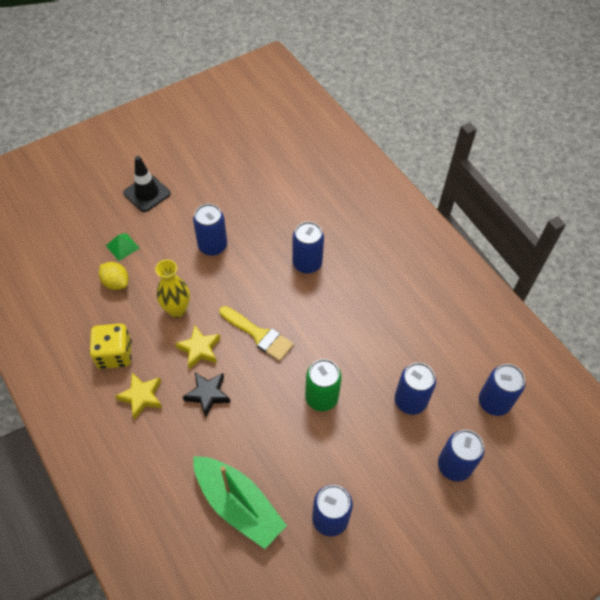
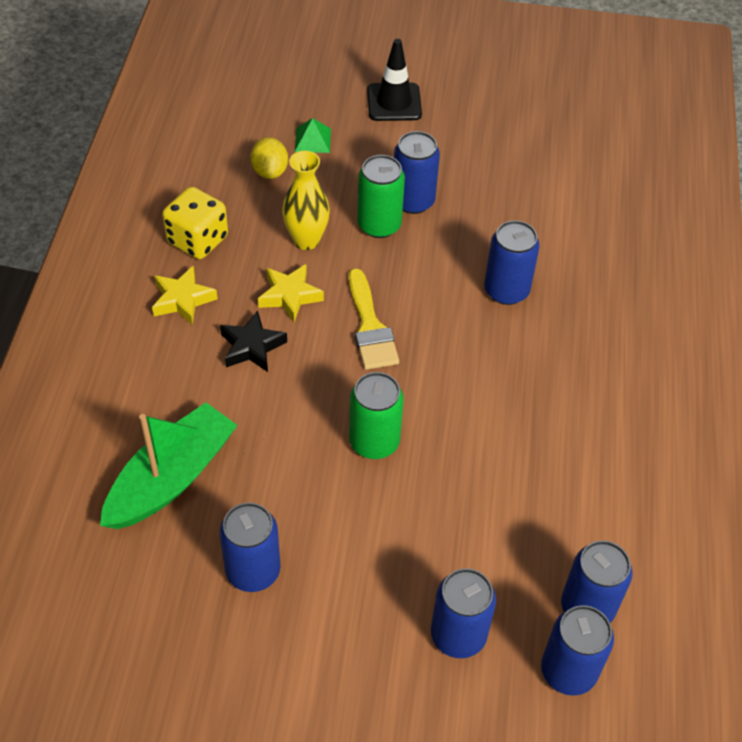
camera: 40 degrees right, 5 degrees down
green boat [193,456,287,549] -> green boat turned 135 degrees counterclockwise [100,403,237,529]
blue can [395,363,436,415] -> blue can moved to [541,605,614,696]
none -> green can [357,155,405,238]

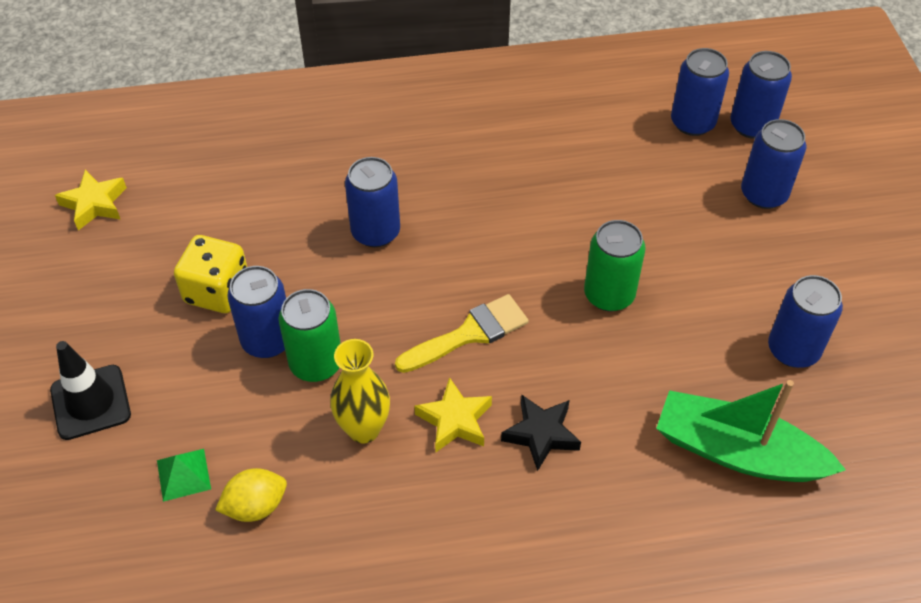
camera: 105 degrees left, 0 degrees up
yellow star [152,265,218,326] -> yellow star moved to [55,170,127,230]
yellow dice [162,187,228,259] -> yellow dice moved to [174,235,247,313]

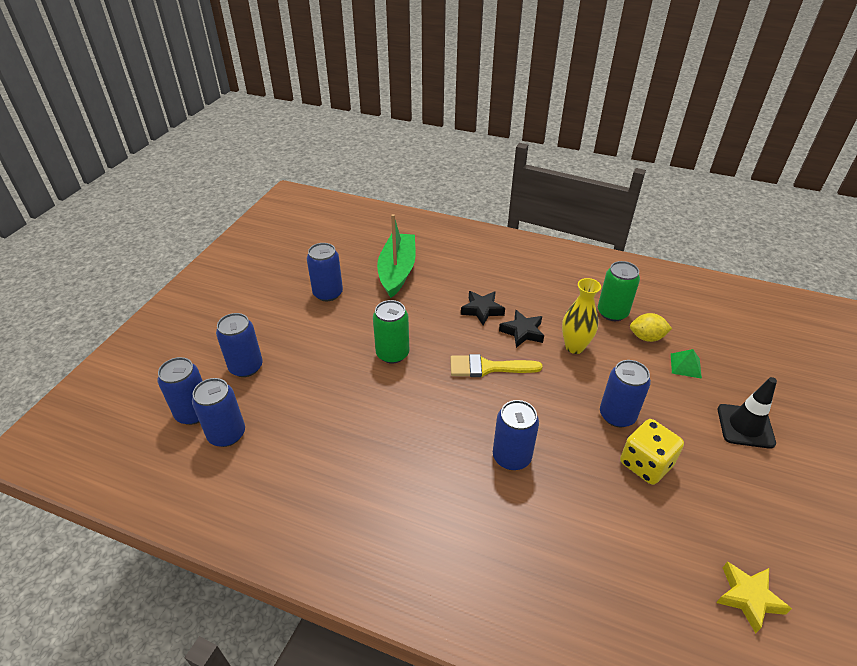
camera: 150 degrees left, 10 degrees down
green can [278,289,341,382] -> green can moved to [598,261,640,321]
yellow star [414,377,492,452] -> black star [499,310,544,348]
green boat [656,380,846,482] -> green boat turned 135 degrees counterclockwise [377,214,416,298]

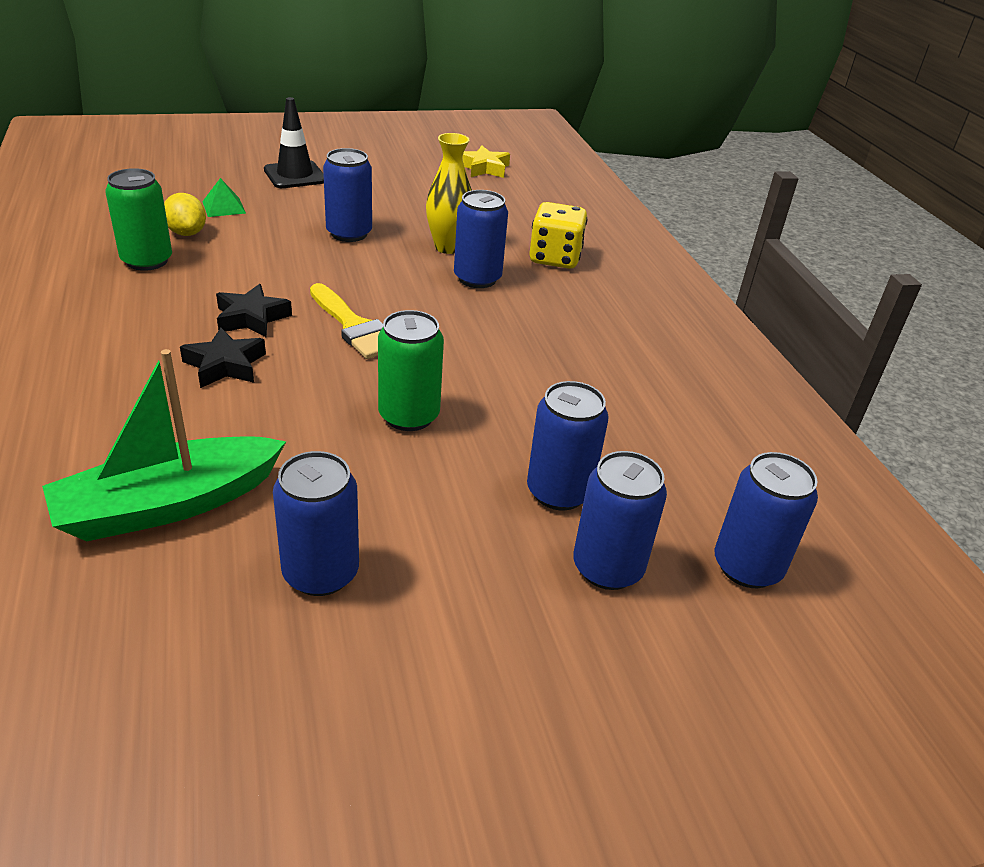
camera: 130 degrees left, 5 degrees down
blue can [192,378,245,447] -> blue can moved to [527,381,609,510]
yellow vase [562,278,601,354] -> yellow vase moved to [426,133,472,254]
yellow dice [620,419,684,485] -> yellow dice moved to [529,202,587,269]

